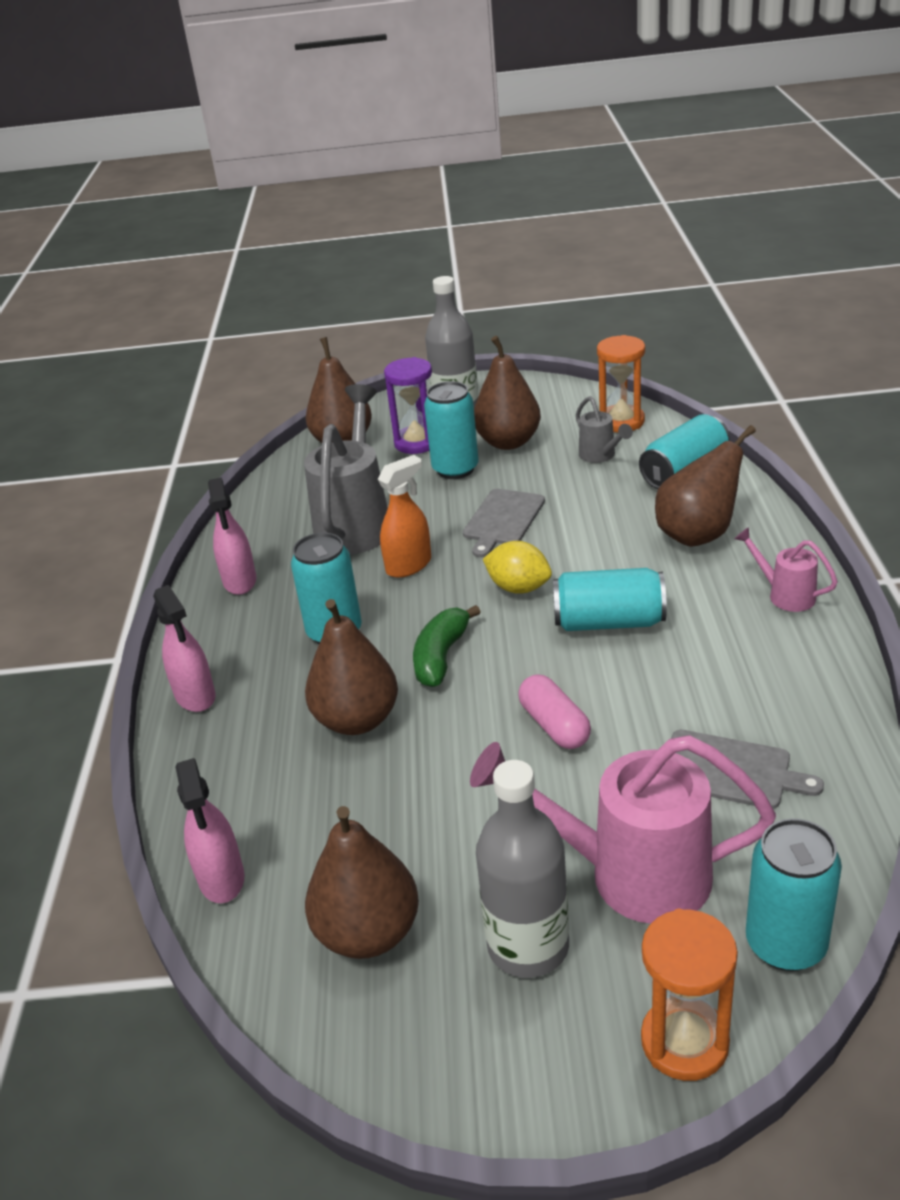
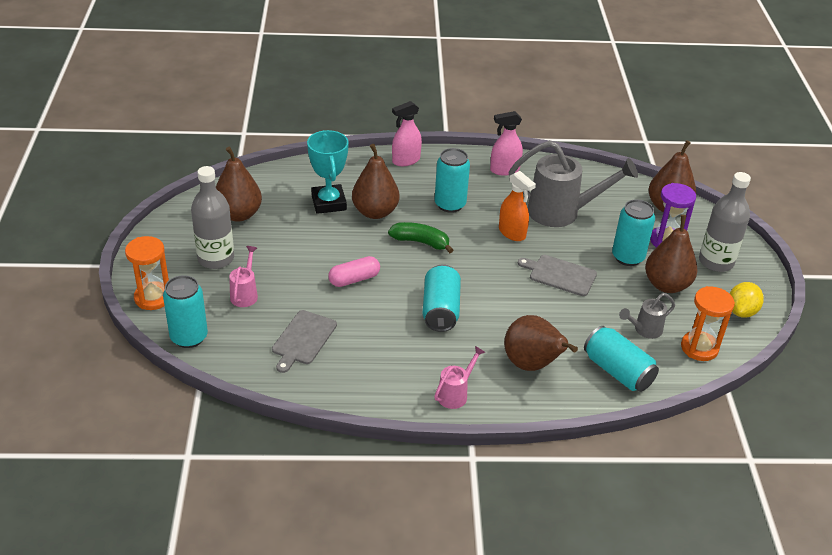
camera: 85 degrees right, 5 degrees up
pink spray bottle [175,758,244,903] -> none
pink watering can [470,735,776,924] -> pink watering can [229,246,258,307], size x0.49
yellow lemon [483,541,552,594] -> yellow lemon moved to [730,282,764,318]
none -> turquoise trophy [307,130,349,214]

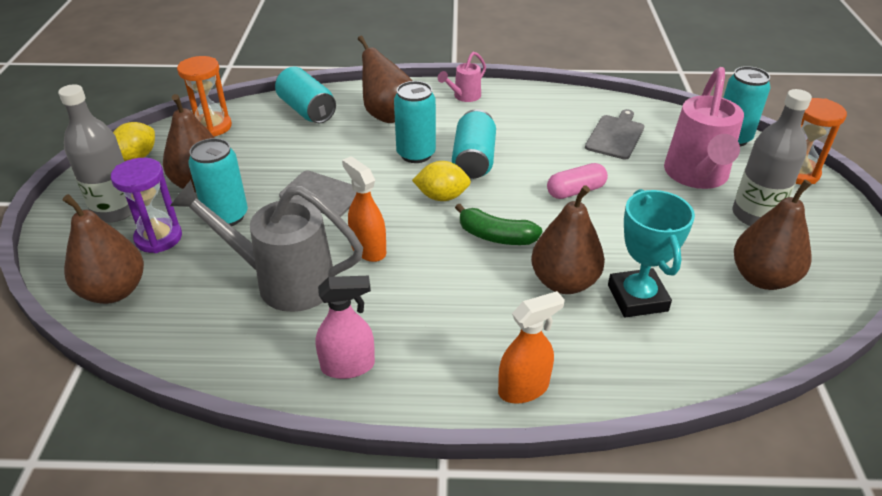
camera: 175 degrees left, 0 degrees up
pink watering can [229,246,258,307] -> pink watering can [664,67,744,189], size x2.04
pink spray bottle [392,101,422,166] -> orange spray bottle [498,291,565,404]
turquoise can [434,148,470,213] -> turquoise can moved to [394,81,436,163]
grey watering can [619,293,675,339] -> none
none -> yellow lemon [412,161,471,201]

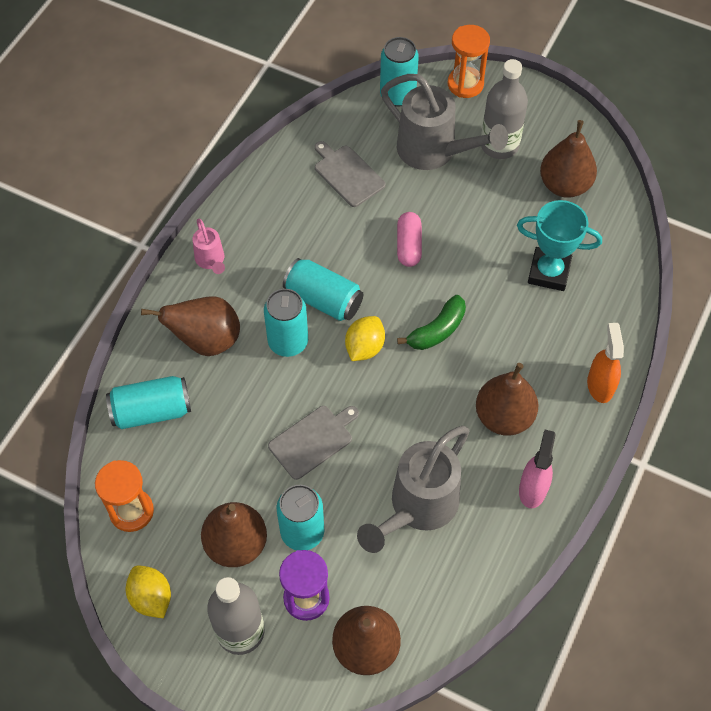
camera: 65 degrees left, 20 degrees up
orange spray bottle [342,156,386,262] -> none
brown pear [531,185,605,294] -> brown pear moved to [476,363,538,436]
pink watering can [664,67,744,189] -> grey watering can [381,74,508,170]

